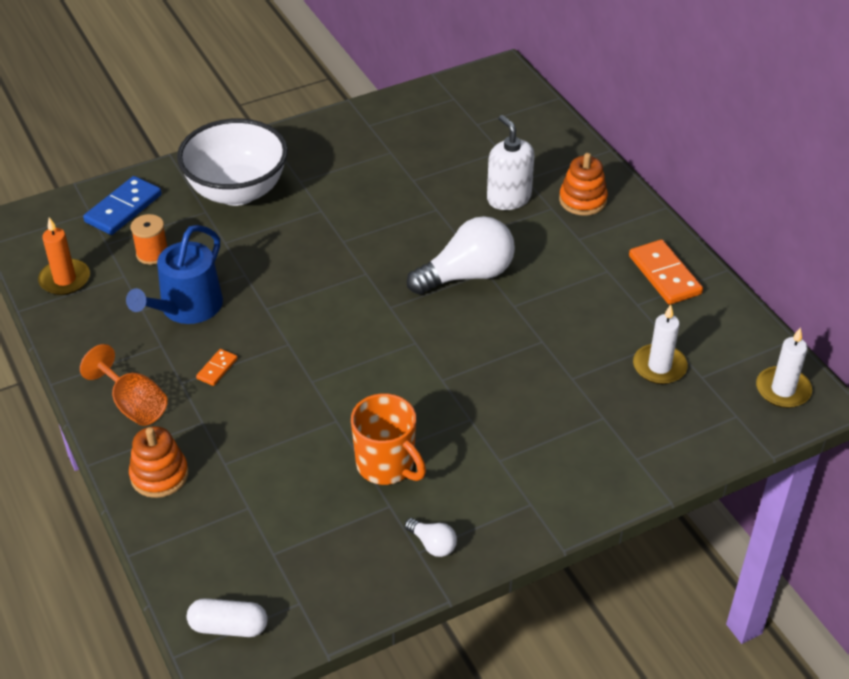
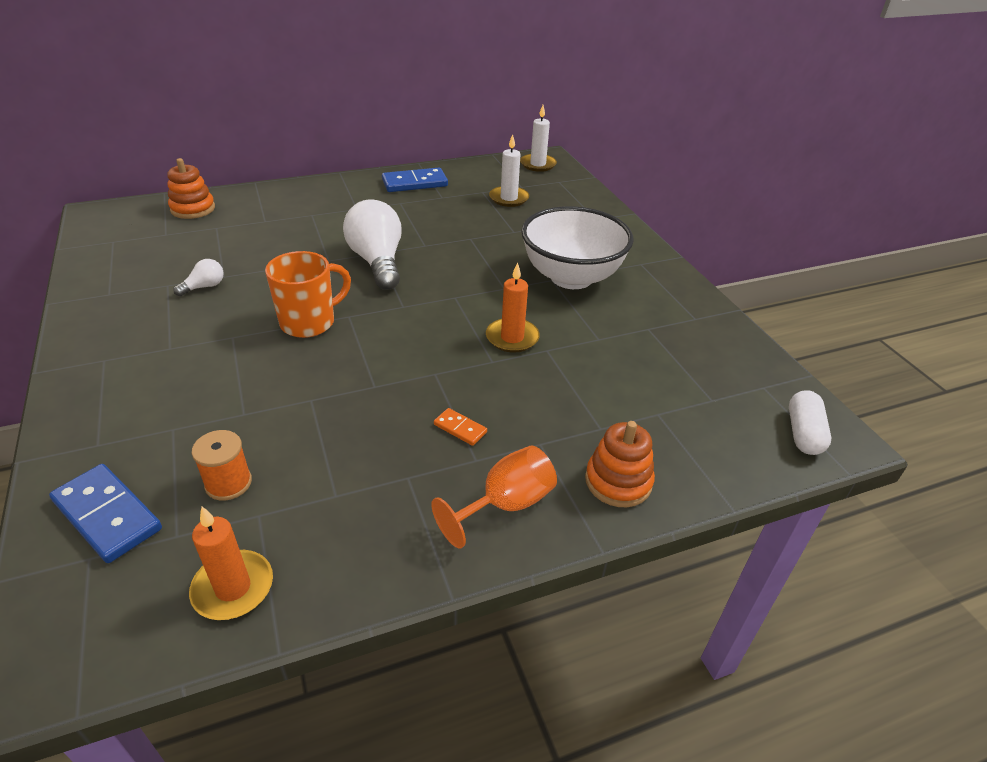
camera: 85 degrees left, 5 degrees down
blue watering can [126,225,223,324] -> none
white bowl [177,118,288,206] -> white bowl moved to [521,206,634,289]
orange mug [351,393,426,485] -> orange mug moved to [265,251,351,338]
white light bulb [405,518,457,557] -> white light bulb moved to [173,259,224,296]
white soap dispenser [487,115,535,210] -> none
orange stacking toy [559,153,608,216] -> orange stacking toy moved to [167,158,215,219]
orange domino [629,239,703,305] -> blue domino [382,168,448,192]
none -> orange candle [486,262,540,353]

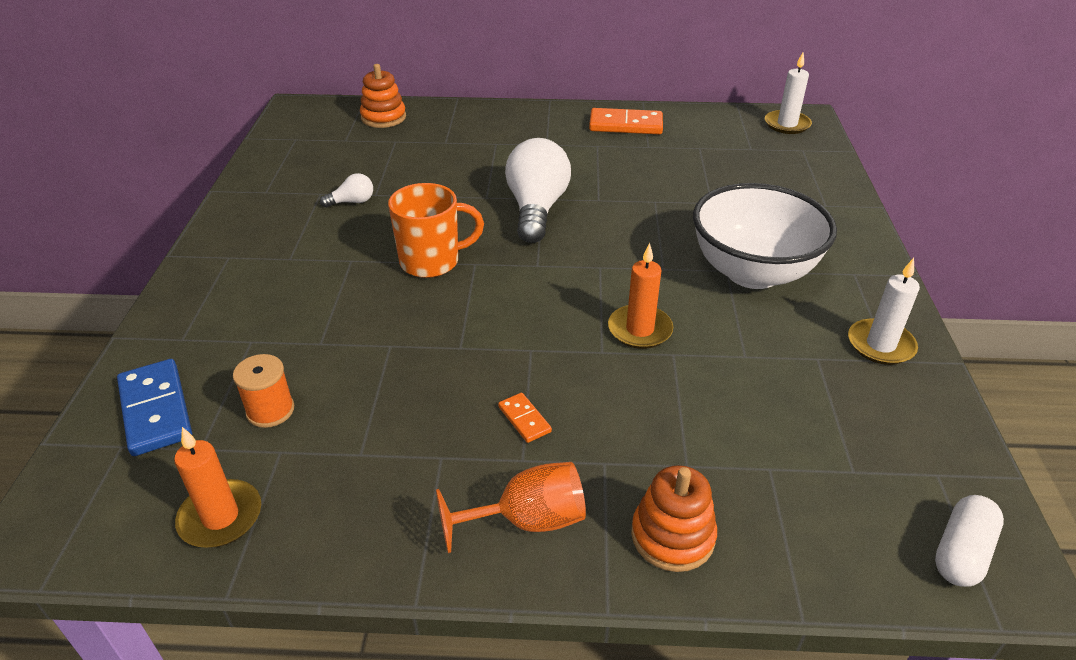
camera: 25 degrees right, 0 degrees up
blue domino [382,168,448,192] -> orange domino [589,108,663,135]
white candle [489,134,529,207] -> white candle moved to [848,258,920,365]

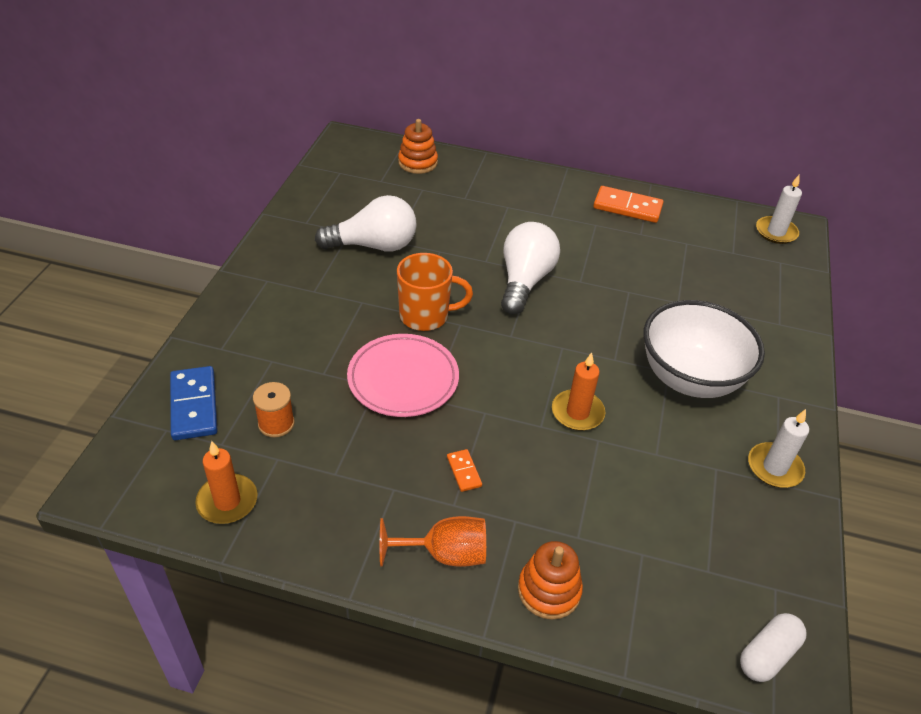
camera: 10 degrees right, 5 degrees up
white light bulb [320,173,373,207] -> white light bulb [315,195,417,252], size x2.21
none -> pink plate [347,334,459,417]

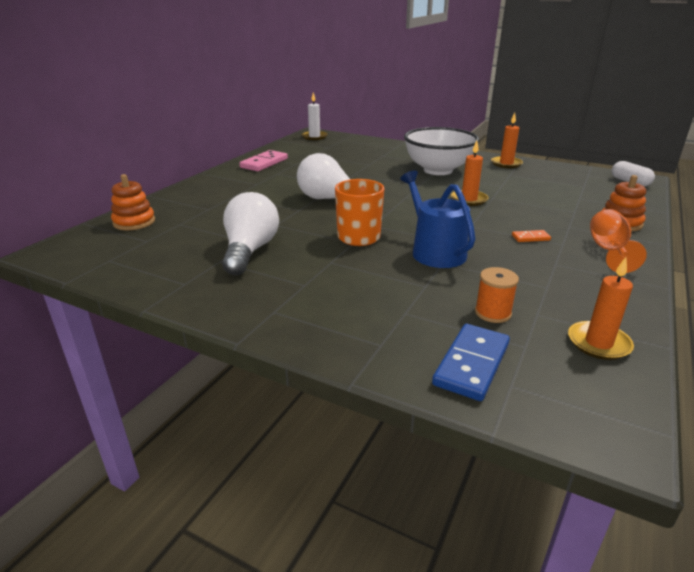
camera: 75 degrees left, 15 degrees down
blue domino [170,366,218,440] -> blue domino turned 60 degrees counterclockwise [432,324,510,401]
pink plate [347,334,459,417] -> blue watering can [400,170,475,268]
orange domino [593,186,663,223] -> pink domino [239,150,288,171]
white candle [748,409,809,488] -> orange candle [491,113,523,168]

